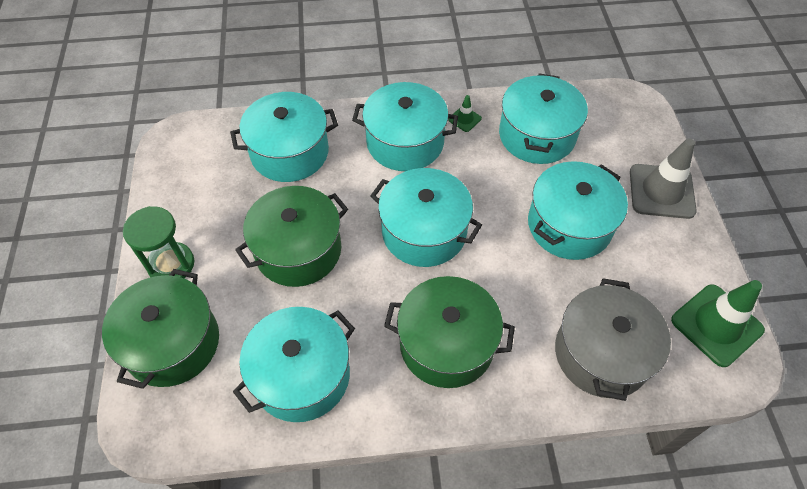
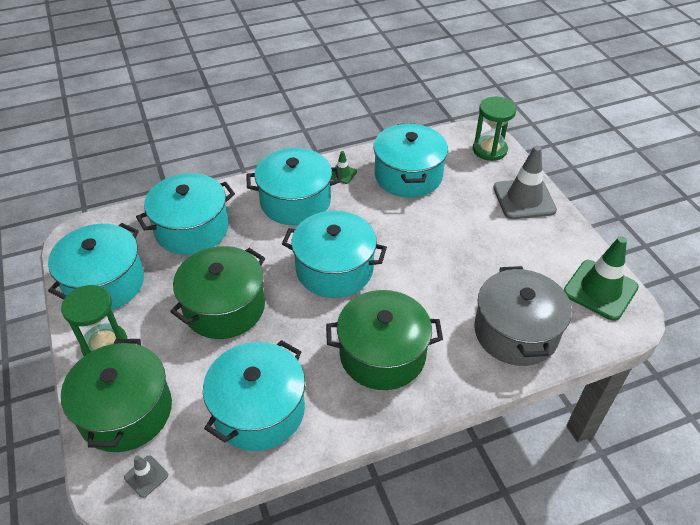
camera: 15 degrees left, 10 degrees down
turquoise pot [528,161,628,260] -> turquoise pot moved to [48,223,144,310]
none -> grey traffic cone [124,455,168,498]
none -> green hourglass [473,97,516,161]

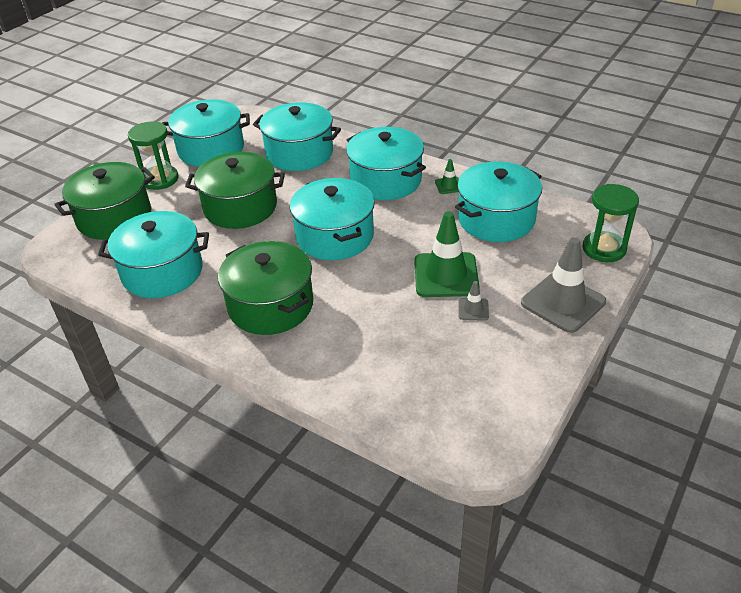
camera: 55 degrees right, 5 degrees down
grey traffic cone [124,455,168,498] -> grey traffic cone moved to [458,281,489,321]
grey pot [474,266,572,366] -> none
green traffic cone [564,236,639,321] -> green traffic cone moved to [414,211,480,297]

